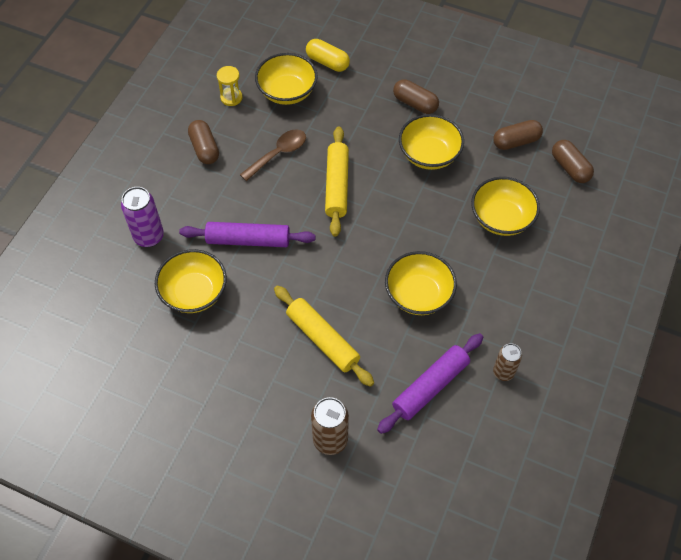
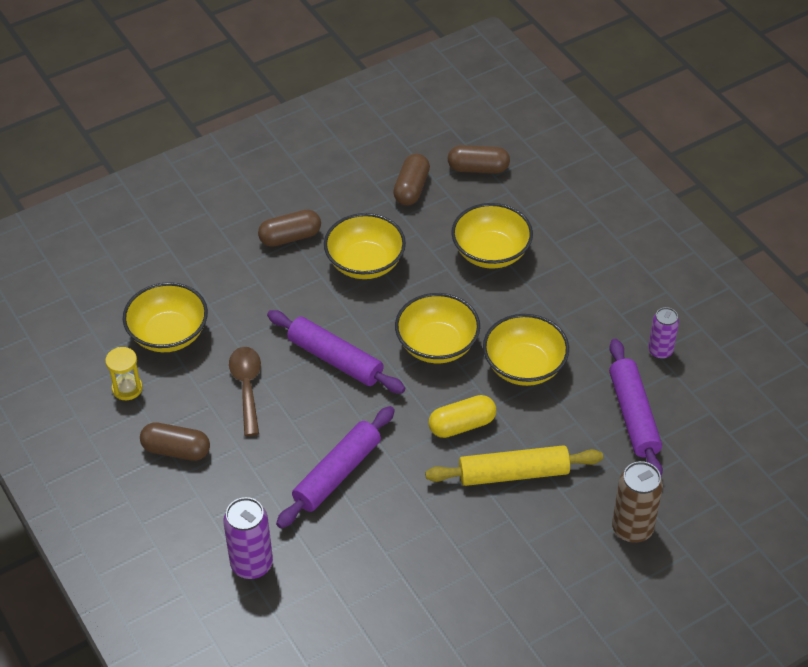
camera: 55 degrees left, 10 degrees down
yellow bowl [155,249,227,313] -> yellow bowl moved to [395,293,480,363]
yellow capsule [306,39,350,72] -> yellow capsule moved to [429,395,496,438]
yellow rolling pin [325,126,349,237] -> purple rolling pin [267,310,405,394]
brown can [493,343,522,381] -> purple can [648,307,679,359]

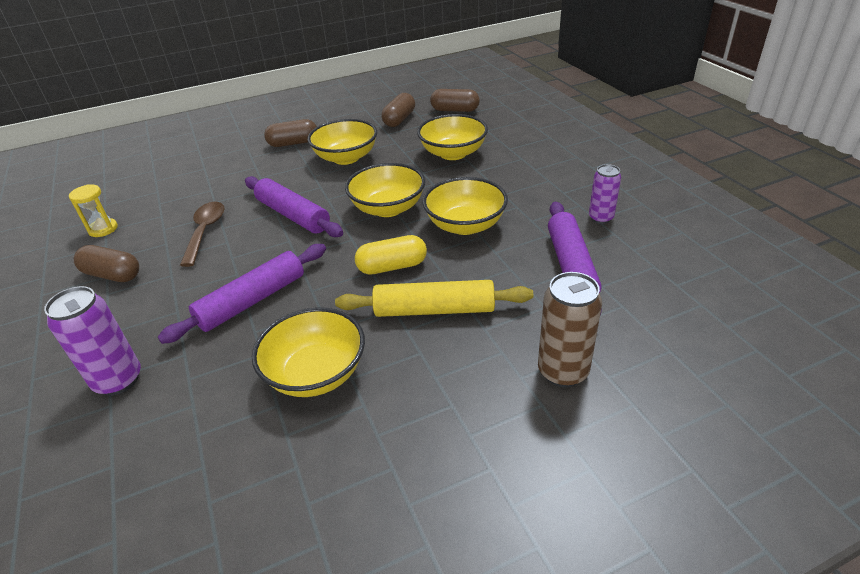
camera: 10 degrees right, 10 degrees down
yellow bowl [123,282,208,352] -> yellow bowl moved to [252,308,365,397]

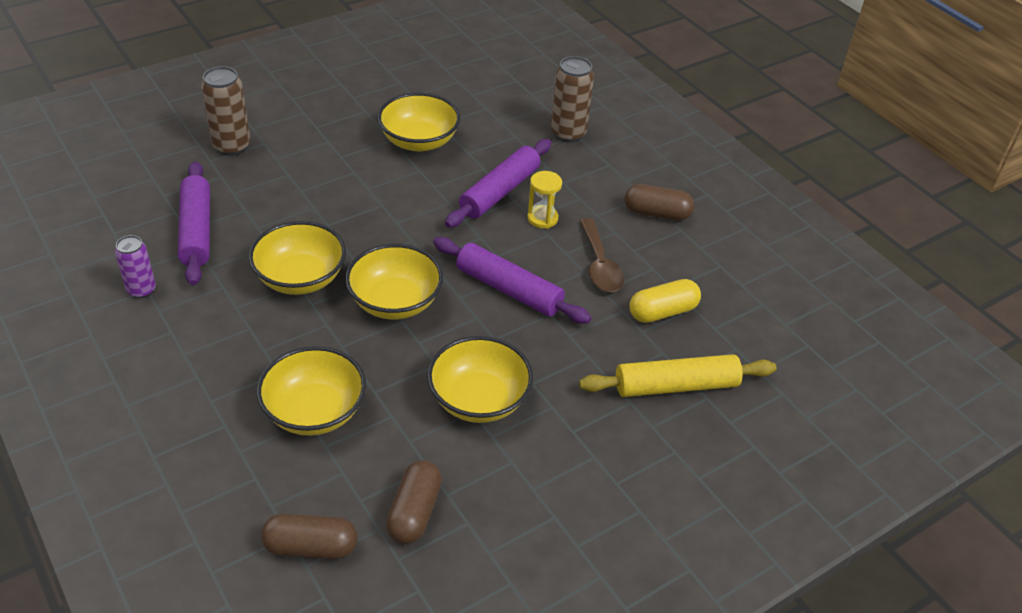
camera: 165 degrees right, 5 degrees up
purple can [44,286,141,396] -> brown can [551,56,594,143]
yellow hourglass [69,184,118,237] -> yellow hourglass moved to [527,171,562,228]
brown capsule [264,119,317,147] -> none
yellow rolling pin [335,280,533,317] -> yellow rolling pin moved to [579,354,777,397]
yellow capsule [355,235,427,275] -> yellow capsule moved to [630,279,701,323]

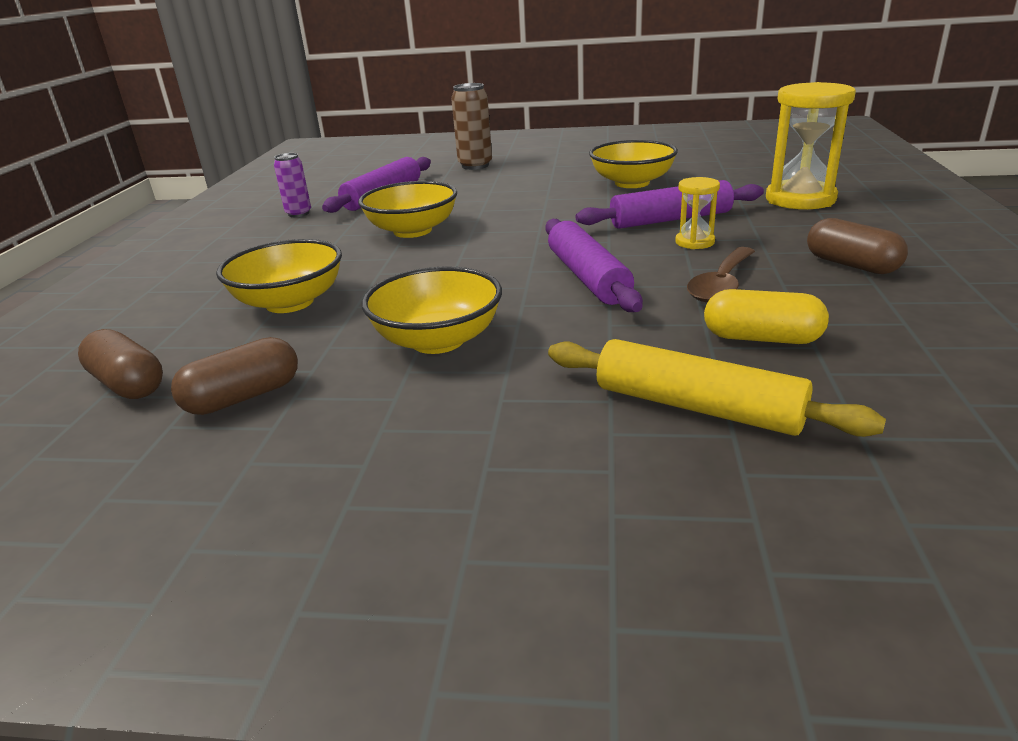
camera: 45 degrees right, 15 degrees down
yellow bowl [345,244,443,319] -> none
brown can [551,56,594,143] -> yellow hourglass [766,82,856,210]

